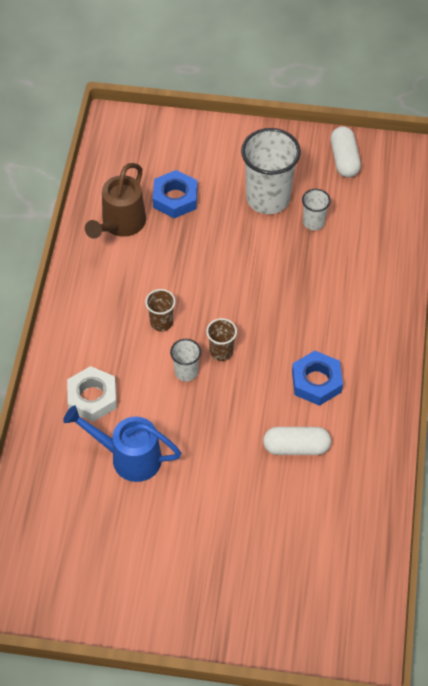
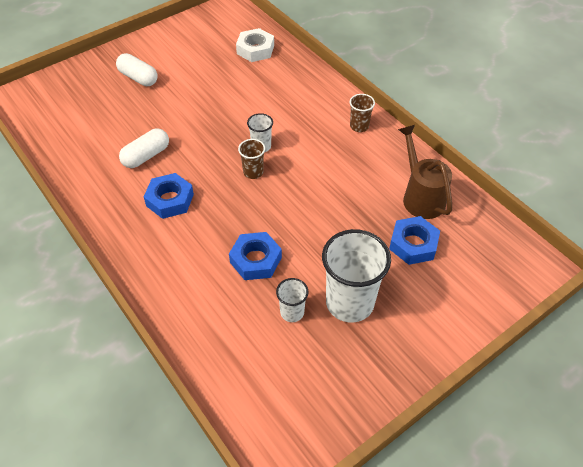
camera: 135 degrees right, 5 degrees down
blue watering can [63,405,181,482] -> none
white nut [67,366,117,422] -> white nut moved to [236,28,274,62]
brown cup [145,289,176,332] -> brown cup moved to [349,94,375,132]
white capsule [331,126,361,178] -> white capsule moved to [116,53,158,86]
none -> blue nut [229,232,282,280]

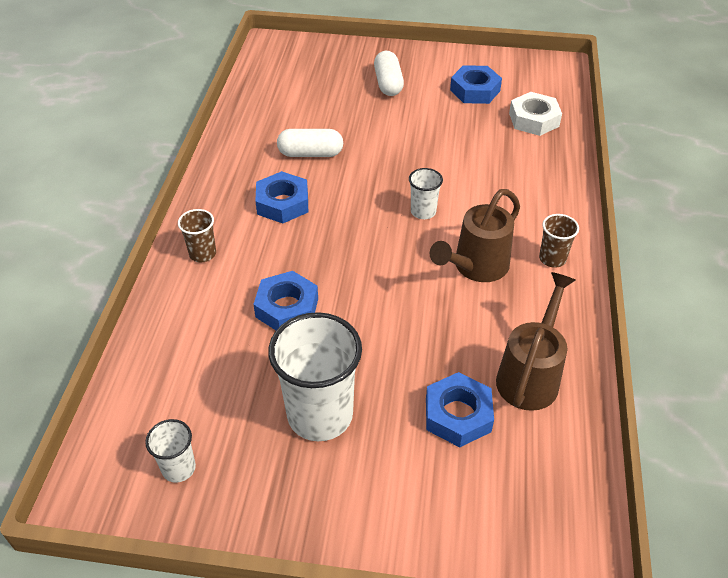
camera: 45 degrees right, 5 degrees down
brown cup [238,139,265,179] -> brown cup moved to [178,209,216,262]
white cup [276,278,308,322] -> white cup moved to [145,419,196,483]
none -> brown watering can [430,189,520,282]
none -> blue nut [450,65,502,104]

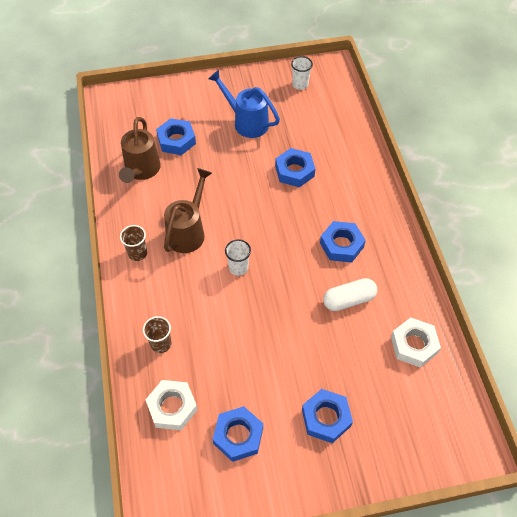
camera: 160 degrees right, 10 degrees up
brown cup [178,209,216,262] -> brown cup moved to [143,316,172,353]
white cup [268,312,362,441] -> blue watering can [208,70,280,138]
white capsule [374,51,404,96] -> blue nut [302,389,353,443]
none -> white nut [391,318,441,368]

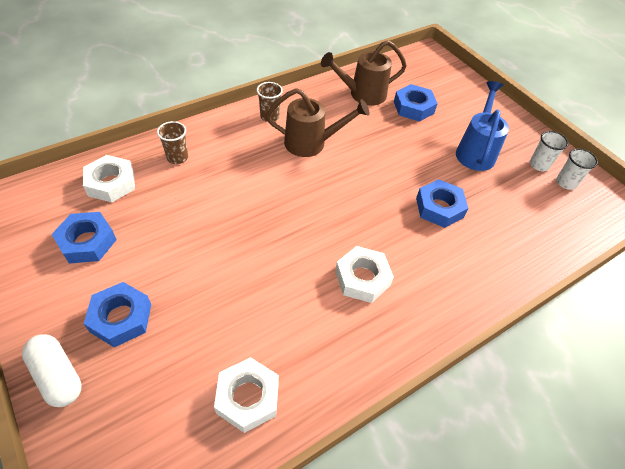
camera: 65 degrees right, 5 degrees down
white cup [225,239,251,276] -> white cup moved to [530,131,568,171]
blue nut [320,221,366,263] -> white nut [335,246,394,303]
white capsule [323,278,377,311] -> white capsule moved to [22,334,82,407]

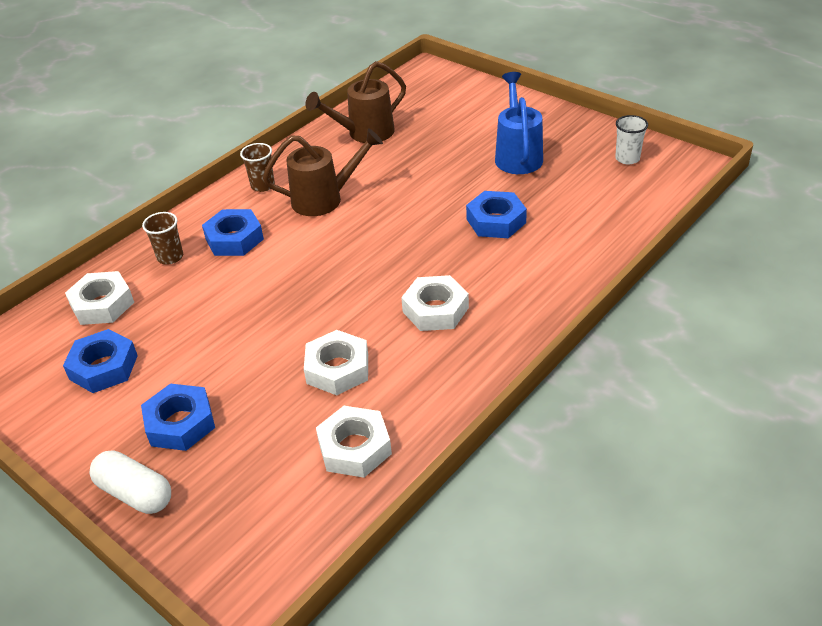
camera: 10 degrees left, 10 degrees down
blue nut [394,84,438,122] -> blue nut moved to [202,209,264,256]
white cup [530,131,568,171] -> none
none -> white nut [304,330,368,395]

